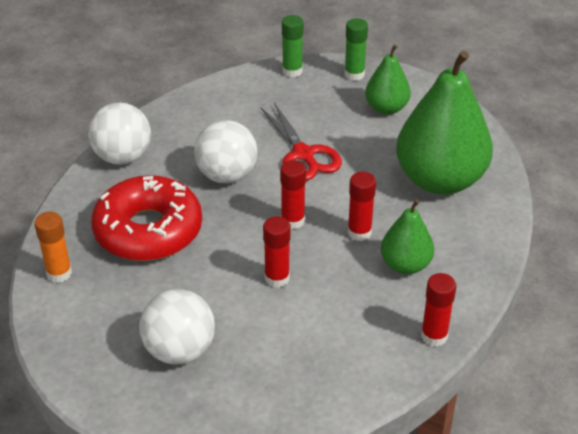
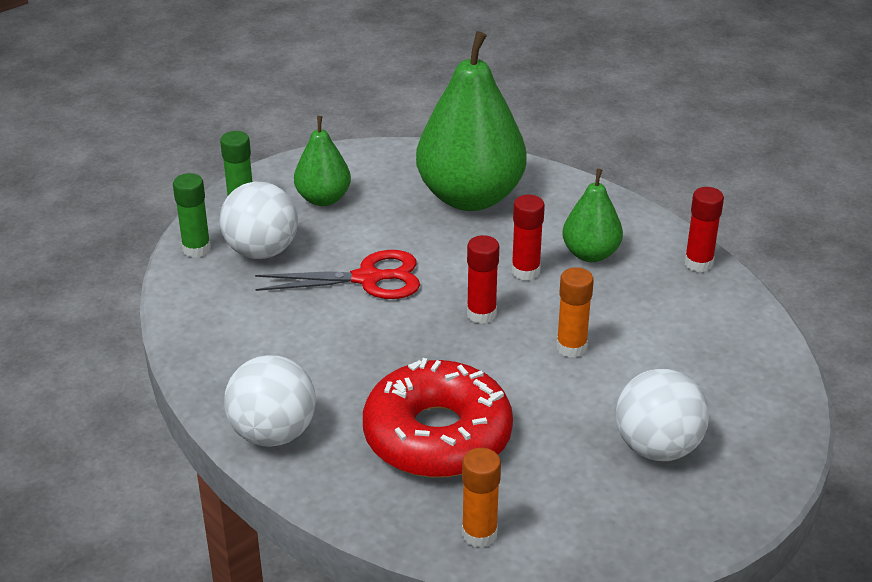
camera: 70 degrees left, 5 degrees down
white ball [194,120,258,183] -> white ball moved to [219,182,298,259]
red glue stick [263,216,291,288] -> orange glue stick [556,267,594,358]

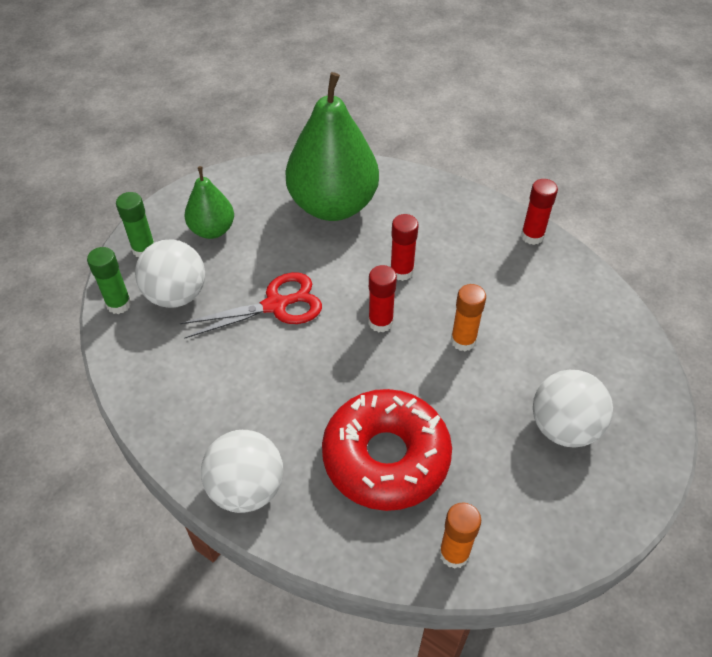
camera: 15 degrees left, 15 degrees up
green pear [562,169,623,262] -> none

